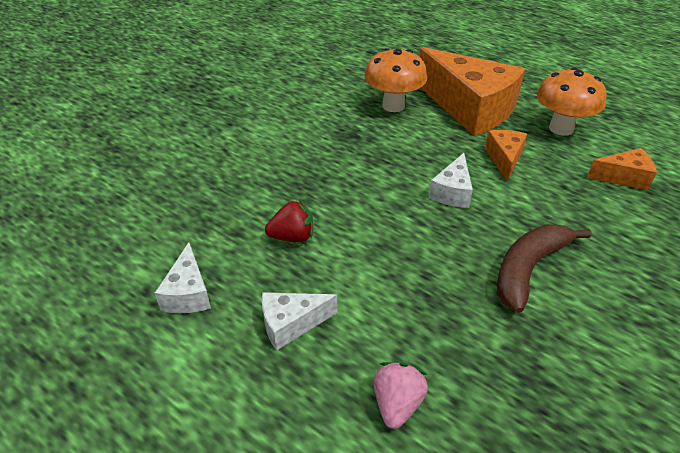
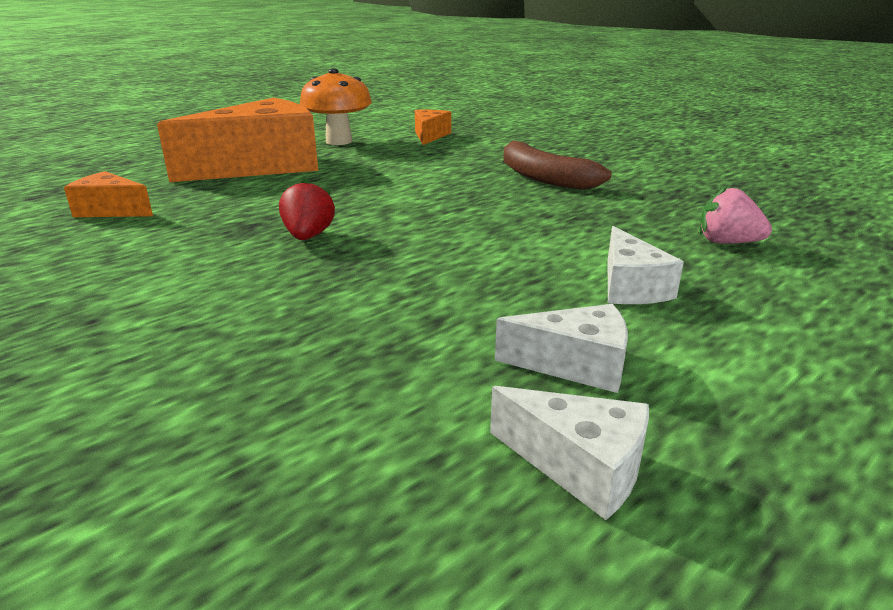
camera: 80 degrees left, 15 degrees down
red strawberry [265,200,313,242] -> red strawberry moved to [279,178,335,240]
orange mushroom [364,48,427,112] -> none
white cheese [429,153,473,208] -> white cheese moved to [490,386,649,520]
orange cheese [485,130,527,181] -> orange cheese moved to [64,171,153,217]

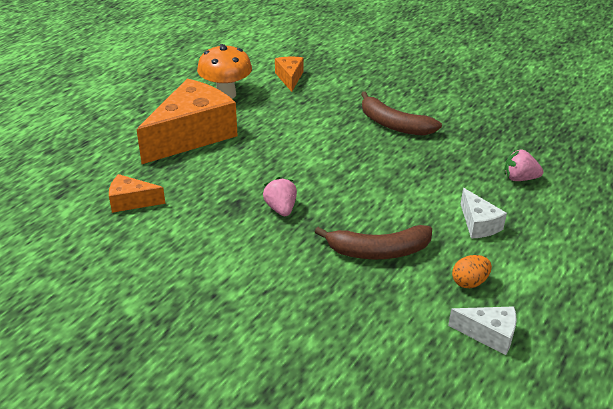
camera: 15 degrees left, 10 degrees up
red strawberry [279,178,335,240] -> pink strawberry [263,177,297,216]
white cheese [495,304,628,393] -> orange egg [452,255,492,288]
none -> brown banana [315,225,432,259]

